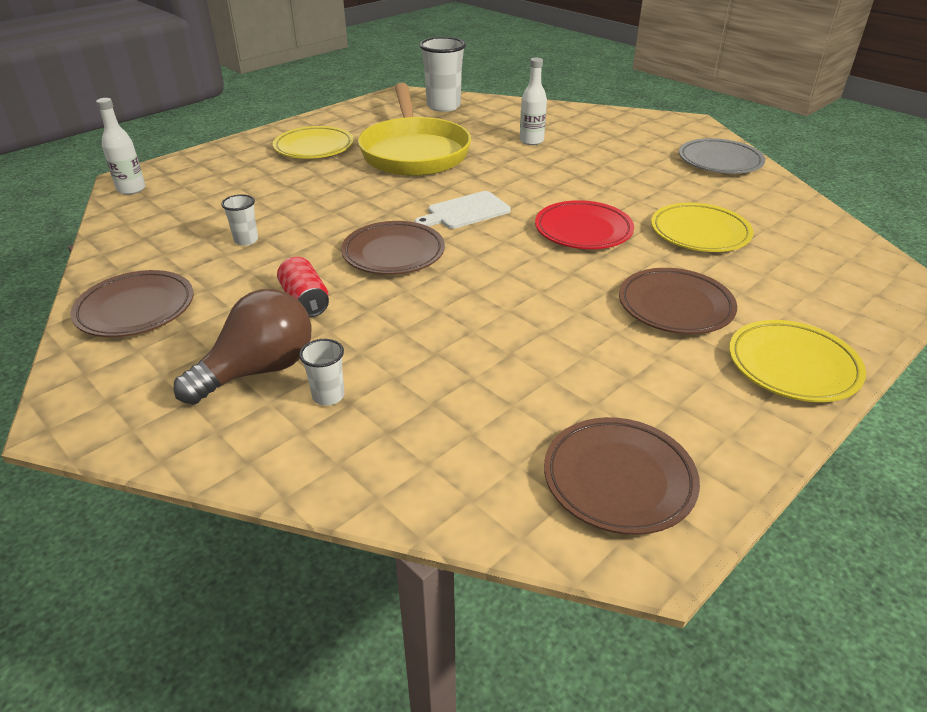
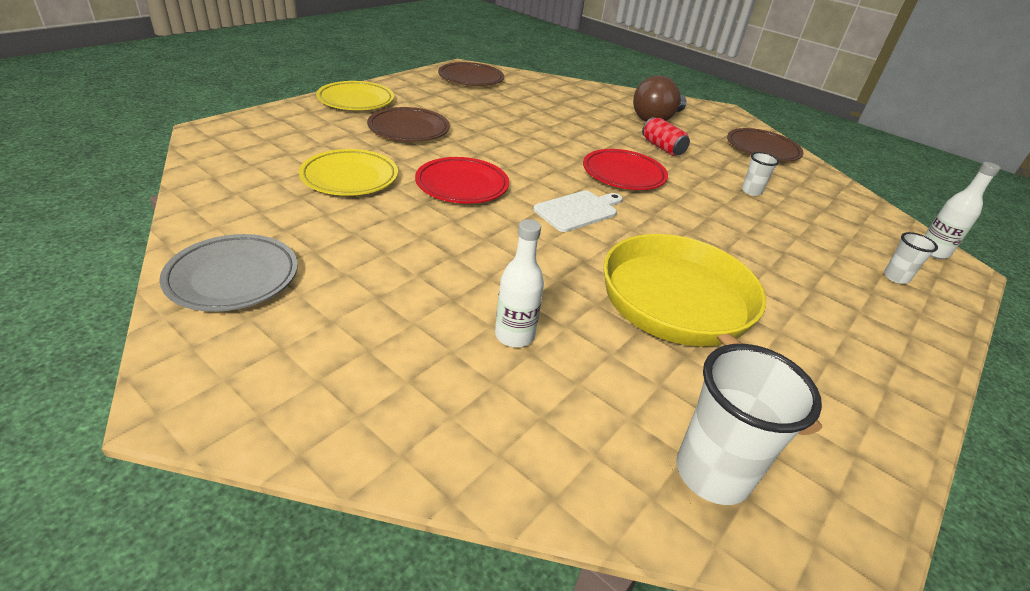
camera: 170 degrees right, 0 degrees up
yellow plate [273,126,354,159] -> none
white cup [299,339,345,406] -> white cup moved to [884,232,938,284]
brown plate [341,221,445,275] -> red plate [583,149,668,190]

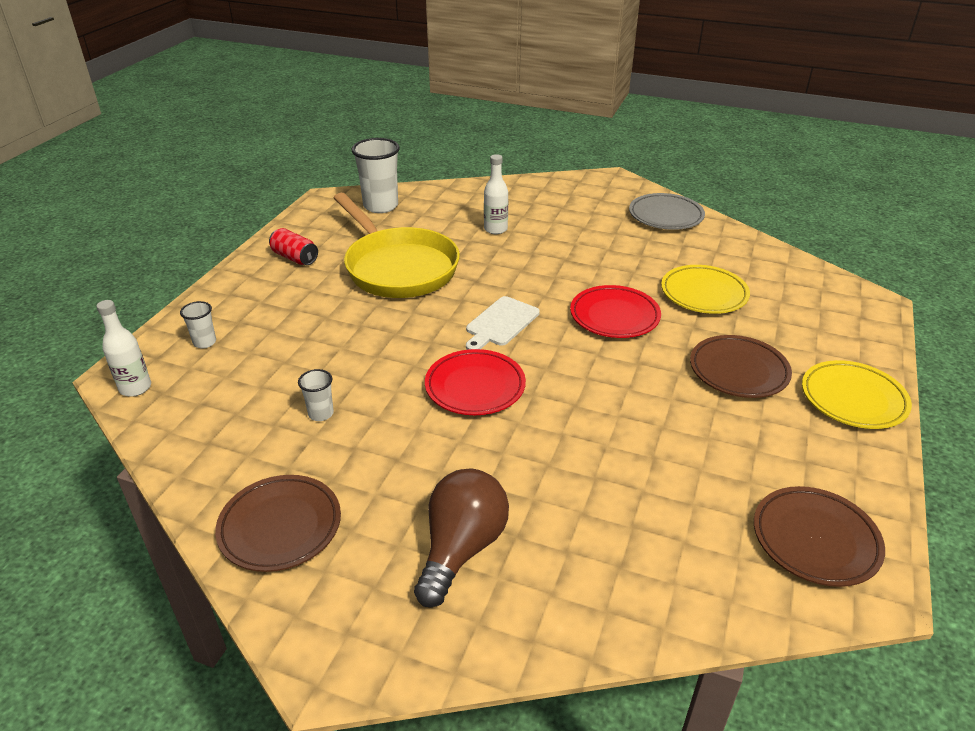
camera: 165 degrees right, 0 degrees up
red can [642,117,690,156] -> red can moved to [269,228,318,265]

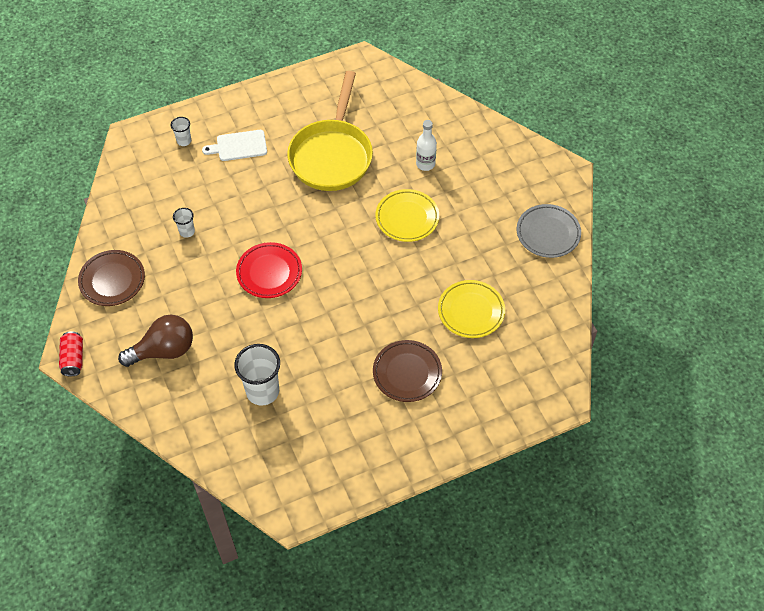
camera: 45 degrees right, 20 degrees up
white bottle [96,300,151,397] -> none
red can [269,228,318,265] -> red can moved to [59,331,83,376]
white cup [351,138,400,213] -> white cup moved to [234,344,280,406]
white cutting board [466,296,540,350] -> white cutting board moved to [202,130,267,161]
red plate [570,285,661,338] -> none
brown plate [754,486,885,587] -> none
yellow plate [802,360,912,429] -> yellow plate moved to [375,189,439,242]

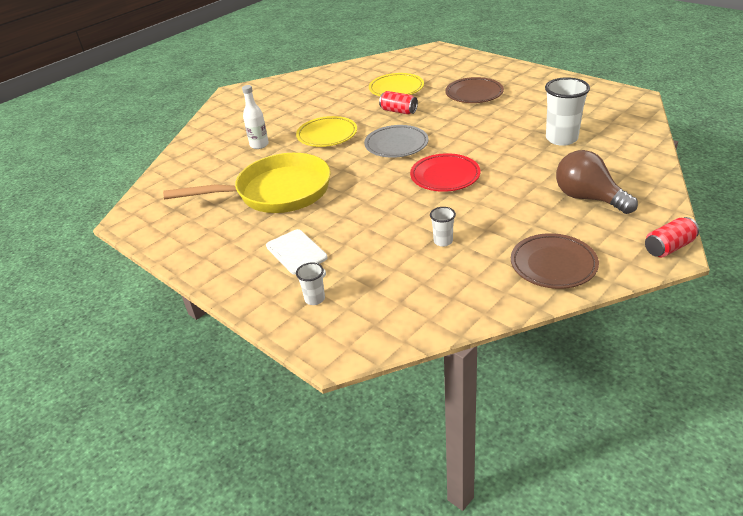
camera: 110 degrees left, 20 degrees down
grey plate [517,204,581,258] -> grey plate moved to [364,125,428,158]
none -> red can [379,91,418,114]

